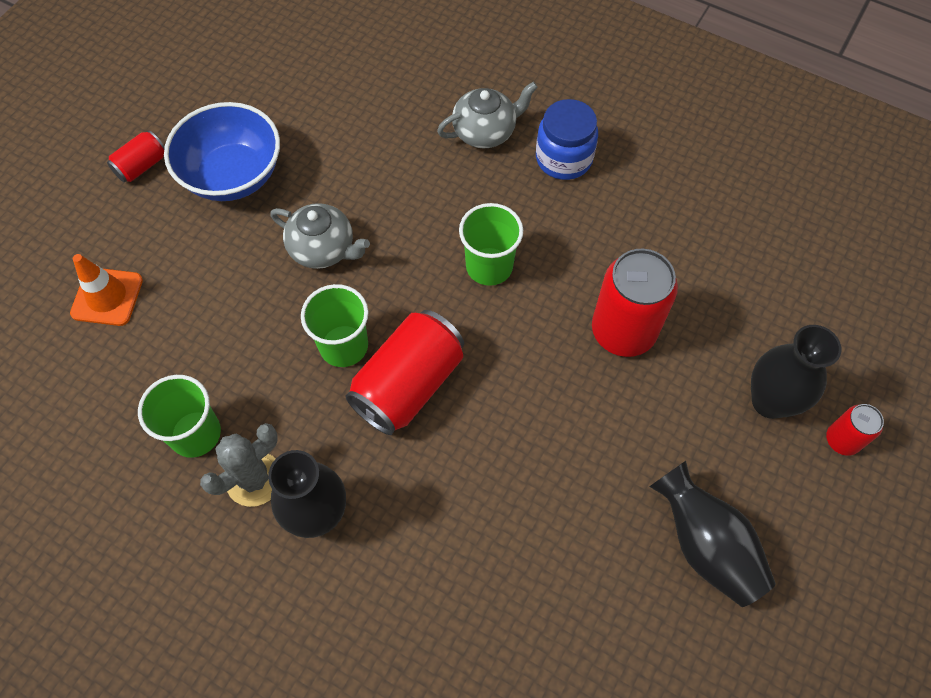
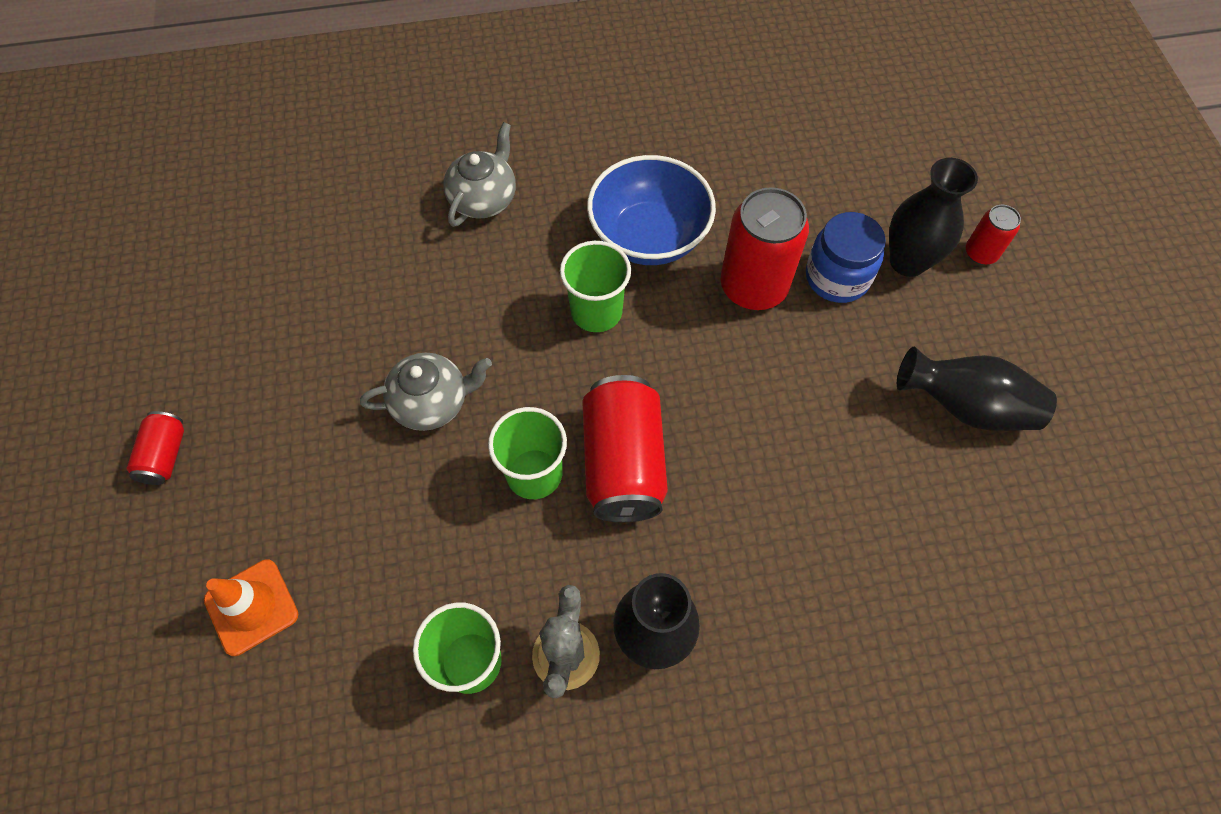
camera: 40 degrees left, 0 degrees up
blue bowl [164,102,280,201] -> blue bowl moved to [587,155,716,265]
blue jar [536,99,598,180] -> blue jar moved to [806,212,886,303]

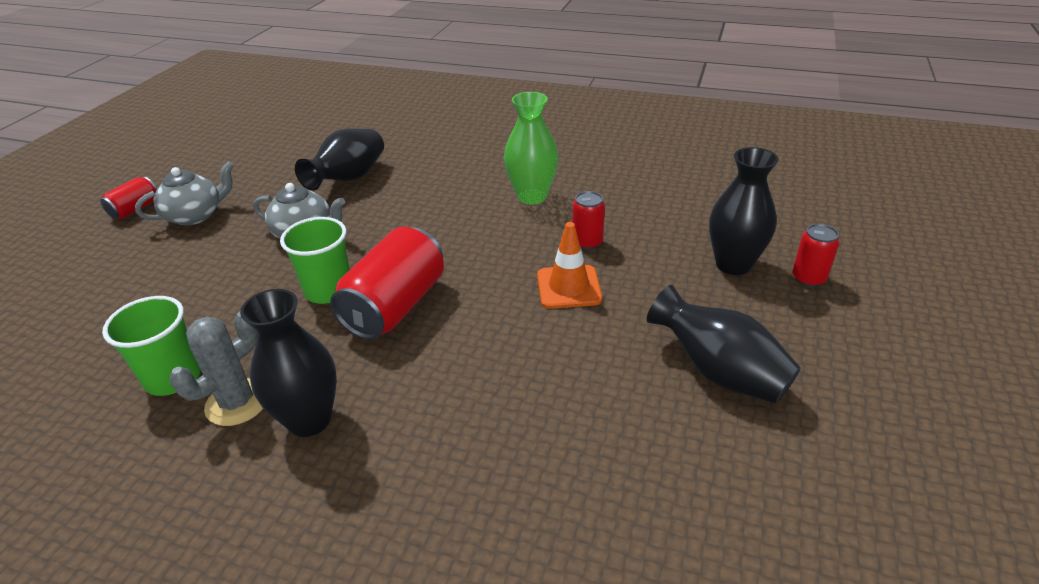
camera: 30 degrees right, 25 degrees down
orange traffic cone [204,559,298,656] -> orange traffic cone moved to [537,222,602,309]
grey teapot [443,122,516,227] -> grey teapot moved to [135,161,234,226]
green cup [560,241,631,332] -> none
blue bowl [587,155,716,265] -> green vase [504,92,559,204]
red can [720,187,809,310] -> red can [572,191,605,250], size x0.51
blue jar [806,212,886,303] -> none
none -> black vase [295,128,384,190]

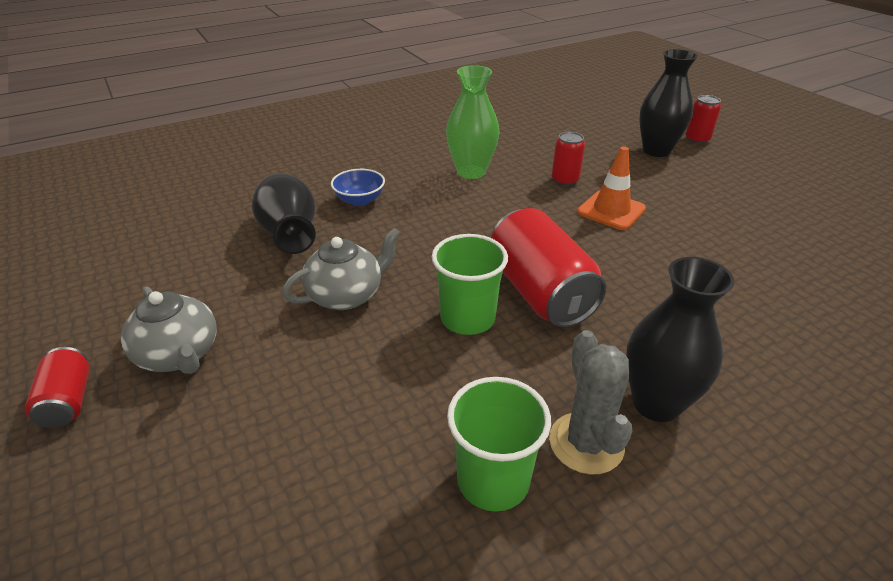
camera: 50 degrees left, 0 degrees up
grey teapot [135,161,234,226] -> grey teapot turned 135 degrees clockwise [121,287,217,374]
black vase [647,285,801,404] -> none
none -> blue bowl [331,169,385,206]

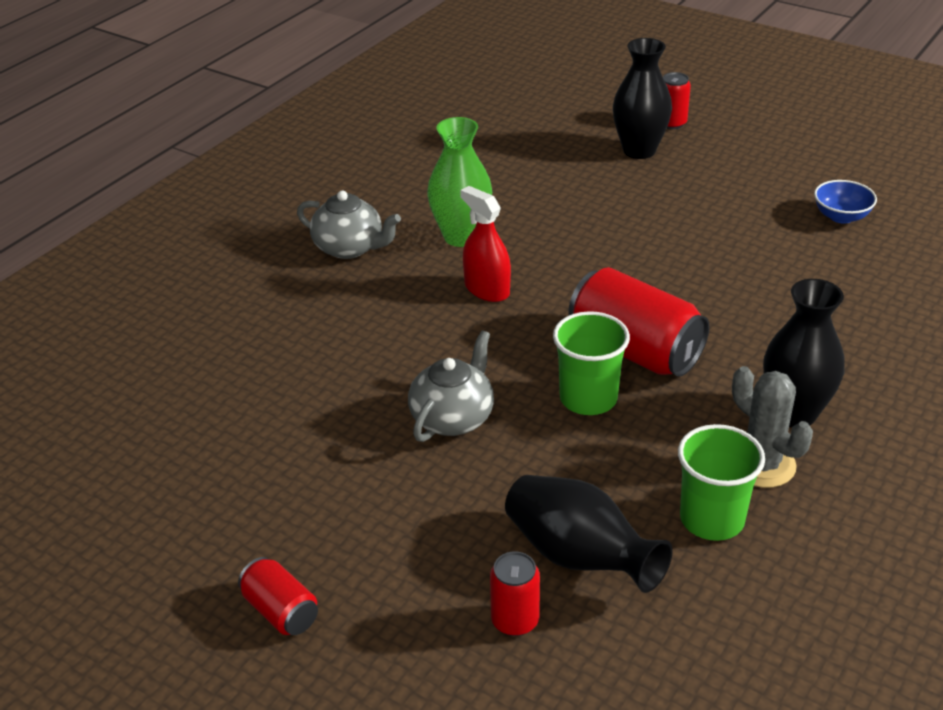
camera: 25 degrees left, 0 degrees up
grey teapot [121,287,217,374] -> grey teapot moved to [297,191,401,259]
black vase [252,173,316,254] -> black vase moved to [505,475,673,593]
blue bowl [331,169,385,206] -> blue bowl moved to [814,180,877,223]
red can [552,132,585,186] -> red can moved to [490,552,540,636]
orange traffic cone [577,146,646,230] -> none
none -> red spray bottle [460,186,511,302]

